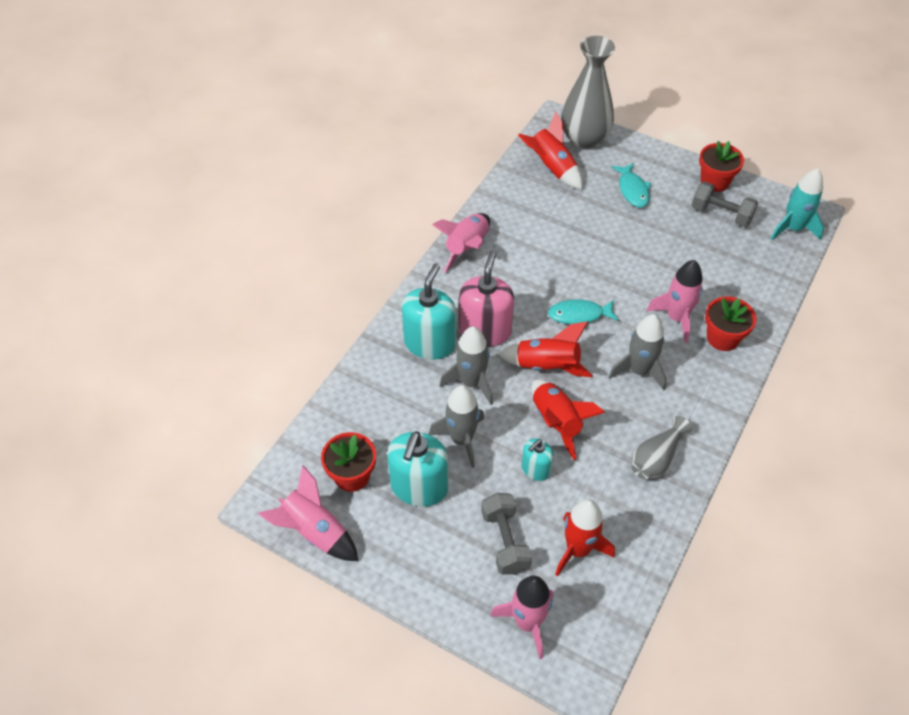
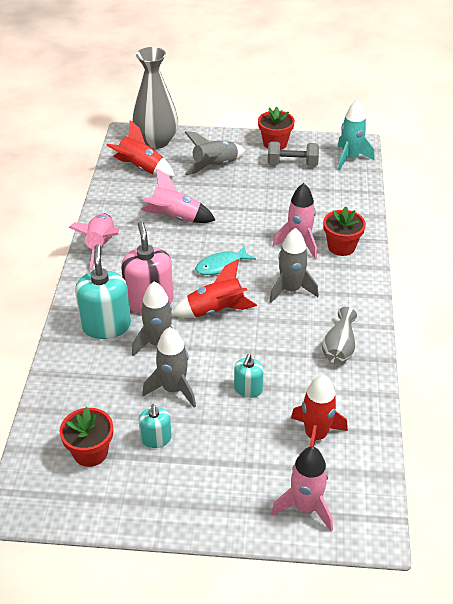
camera: 25 degrees left, 10 degrees down
pink rocket [258,465,358,561] -> pink rocket moved to [141,168,215,223]
turquoise soap dispenser [387,431,449,507] -> turquoise soap dispenser [139,404,172,448], size x0.55
grey dumbbell [481,493,532,575] -> none
red rocket [531,379,605,460] -> none
turquoise fish [611,163,651,208] -> grey rocket [185,131,245,175]

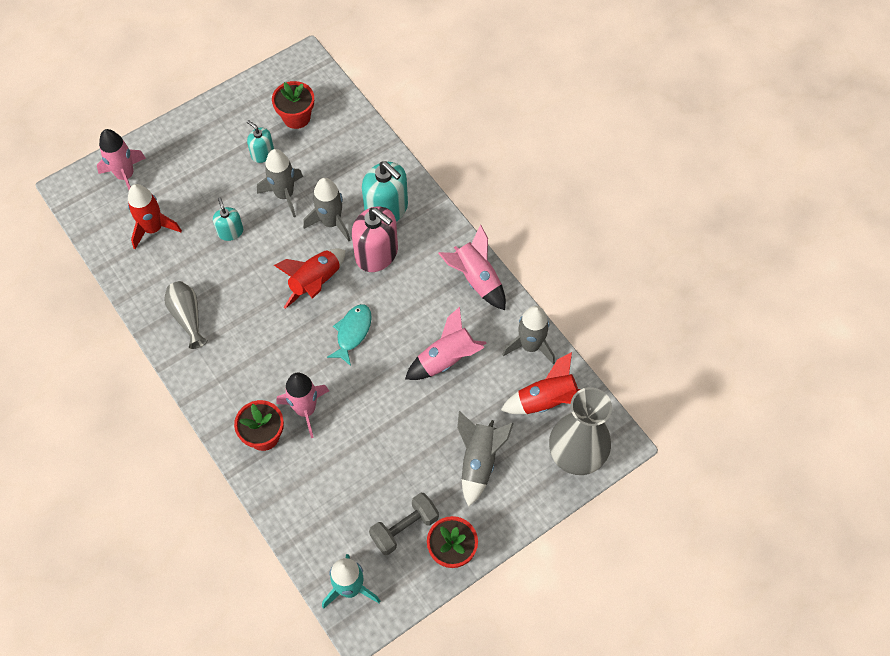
camera: 140 degrees right, 20 degrees up
grey rocket [269,228,319,303] -> grey rocket moved to [502,306,555,364]

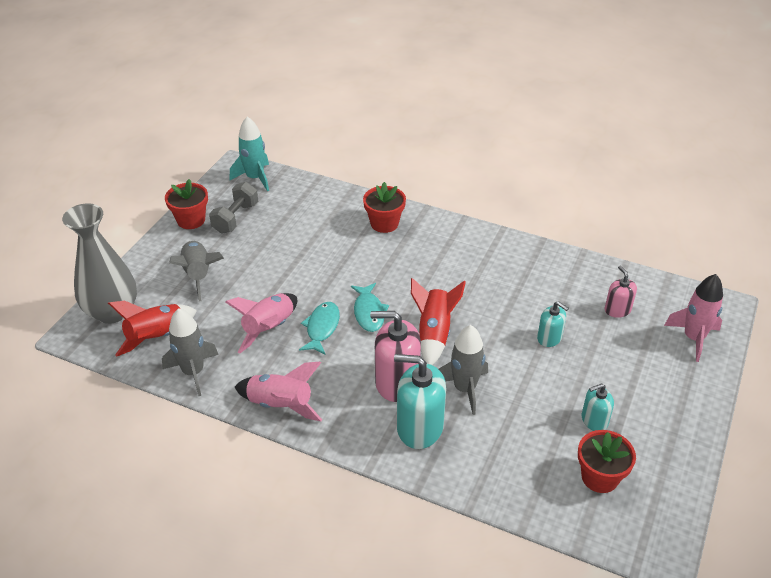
camera: 150 degrees right, 20 degrees down
red rocket [128,184,182,249] -> pink soap dispenser [605,266,637,318]
grey vase [164,281,208,349] -> none
turquoise soap dispenser [247,120,274,163] -> turquoise soap dispenser turned 150 degrees clockwise [582,383,614,431]
grey rocket [257,149,303,217] -> none
pink rocket [276,373,329,438] -> none
none -> turquoise fish [299,302,340,355]

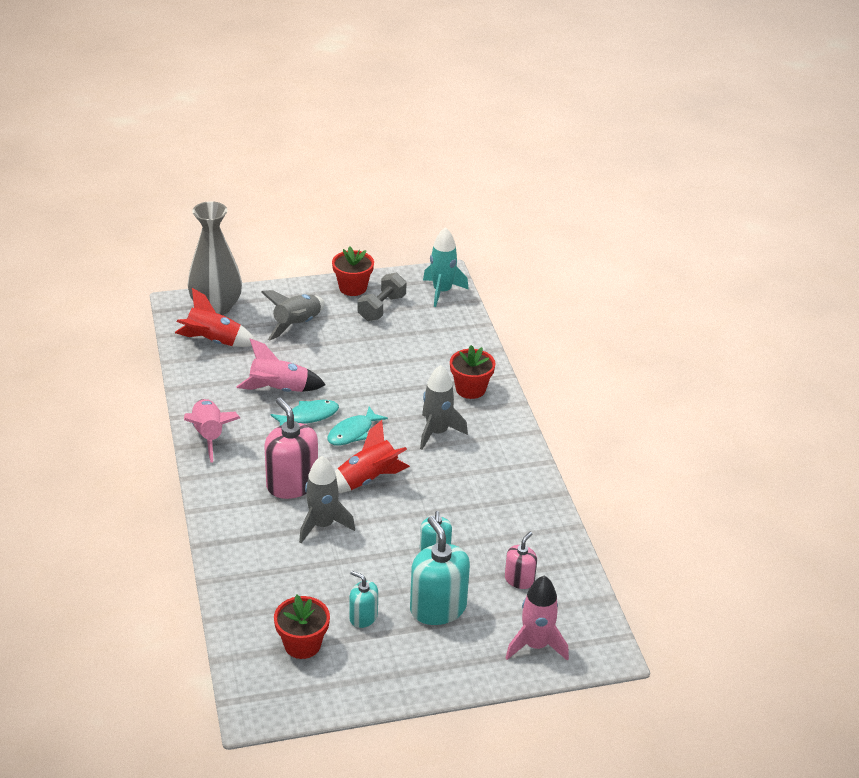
camera: 50 degrees right, 5 degrees down
grey rocket [162,308,219,396] -> grey rocket moved to [420,365,468,450]
grey dumbbell [209,182,258,234] -> grey dumbbell turned 45 degrees counterclockwise [358,273,407,321]
turquoise soap dispenser [394,354,446,449] -> turquoise soap dispenser moved to [410,516,470,625]

